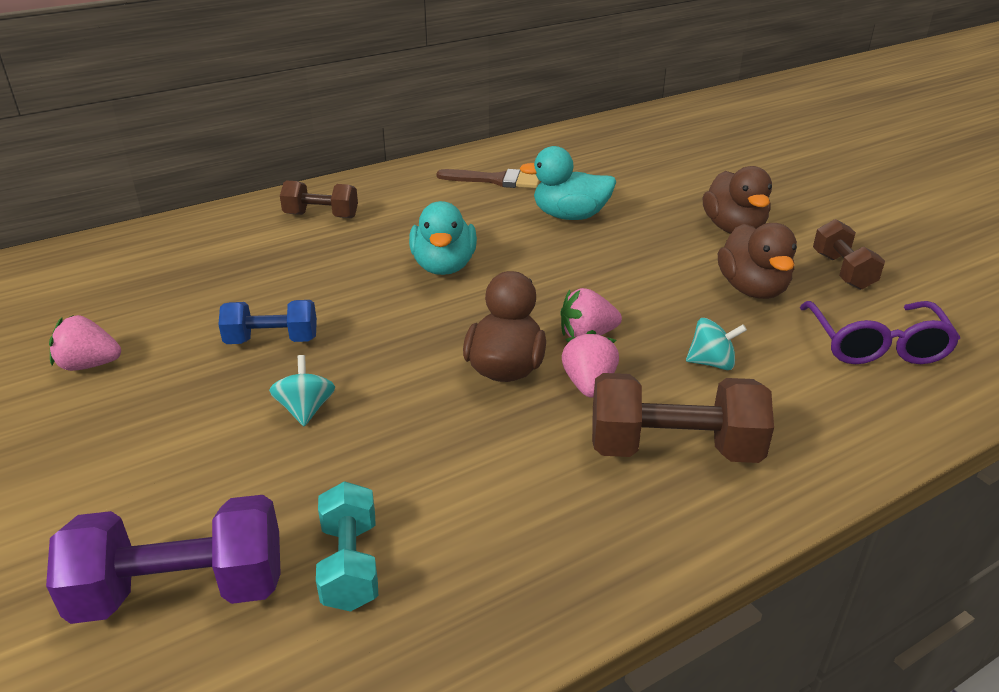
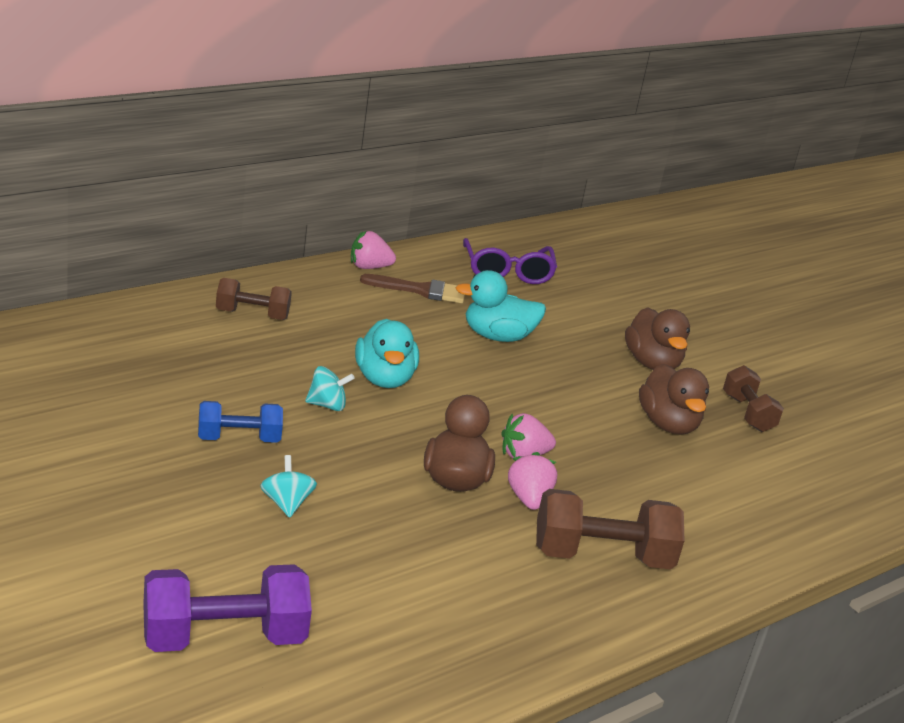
camera: 10 degrees left, 5 degrees down
pink strawberry [49,315,121,371] -> pink strawberry moved to [351,231,396,269]
turquoise dumbbell [316,481,378,612] -> none
turquoise spinning top [686,318,747,370] -> turquoise spinning top moved to [305,366,355,411]
purple glasses [800,301,960,364] -> purple glasses moved to [463,238,557,284]

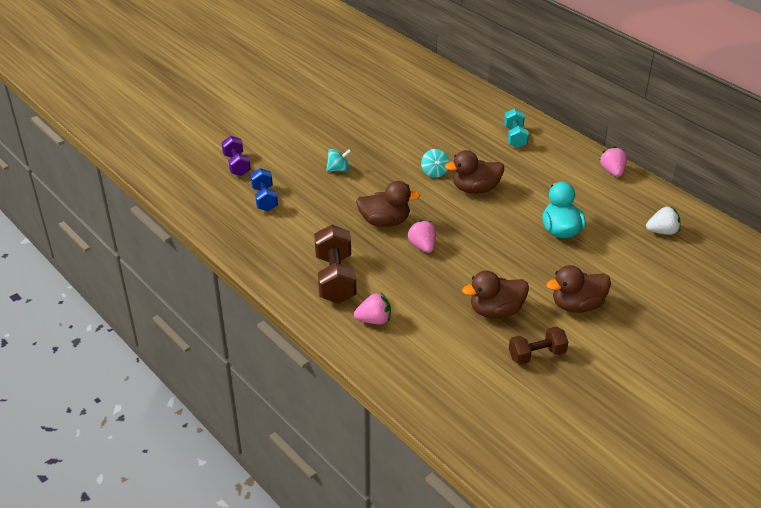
camera: 90 degrees right, 10 degrees up
purple dumbbell [143,564,312,652] -> purple dumbbell [221,136,251,176], size x0.63
blue dumbbell [198,401,283,443] -> blue dumbbell moved to [250,168,278,211]
brown dumbbell [216,278,292,320] -> turquoise dumbbell [504,109,529,148]
turquoise duck [355,319,419,388] -> brown duck [445,150,504,194]
brown brush [360,274,465,303] -> none
purple glasses [463,238,557,284] -> white strawberry [646,206,681,235]
pink strawberry [508,452,557,510] -> pink strawberry moved to [354,293,391,324]

